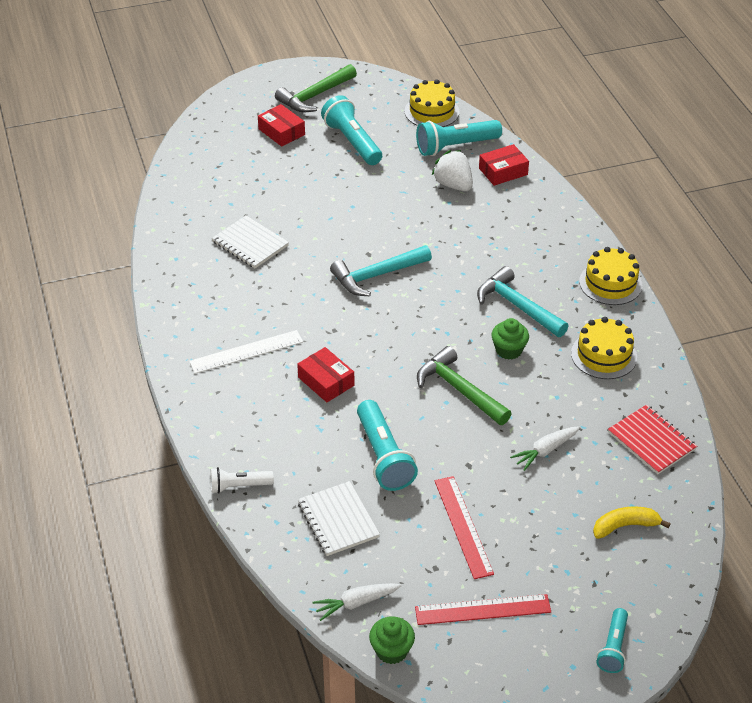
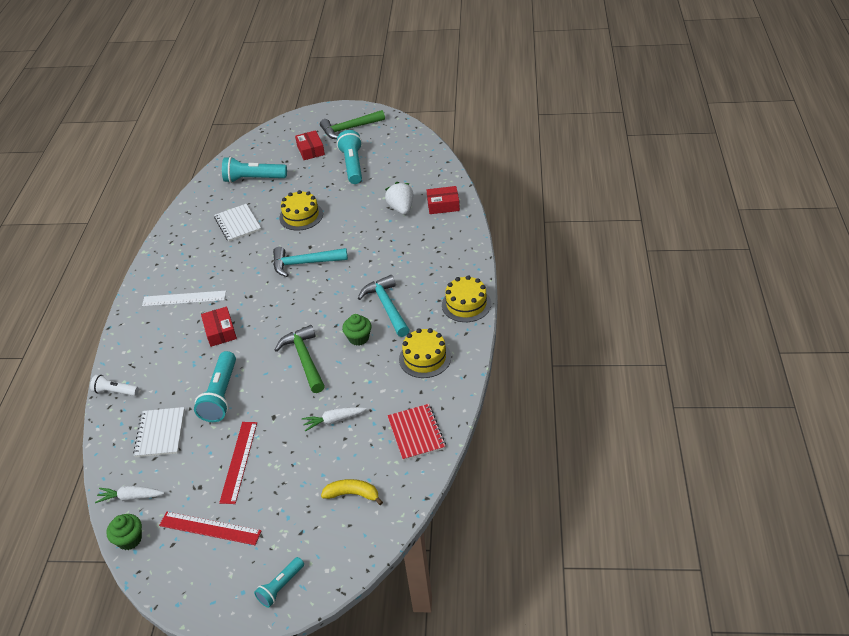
camera: 25 degrees right, 0 degrees up
yellow cake [405,80,459,127] -> yellow cake moved to [279,190,323,231]
turquoise flashlight [416,120,502,156] -> turquoise flashlight moved to [222,157,287,183]

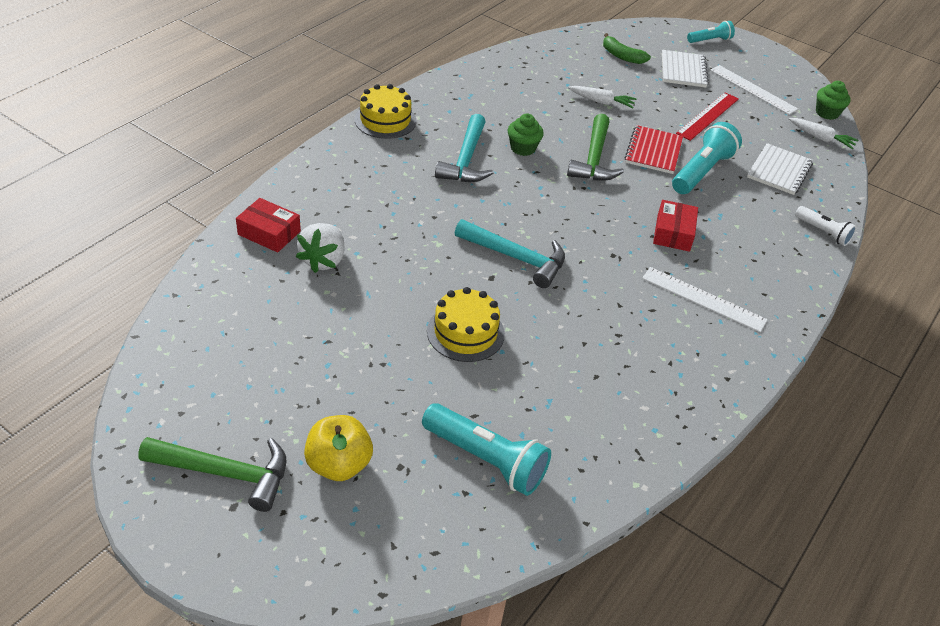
camera: 155 degrees left, 0 degrees up
red ruler [159,512,261,545] -> white ruler [710,65,798,115]
white notebook [214,204,261,242] -> white notebook moved to [662,50,709,88]
red box [295,130,325,160] -> yellow apple [304,415,373,481]
yellow banana [321,479,383,505] -> green banana [603,33,651,64]
turquoise flashlight [337,130,362,184] -> none
red notebook [387,404,446,461] -> red notebook moved to [624,125,683,174]
yellow cake [399,328,451,378] -> none

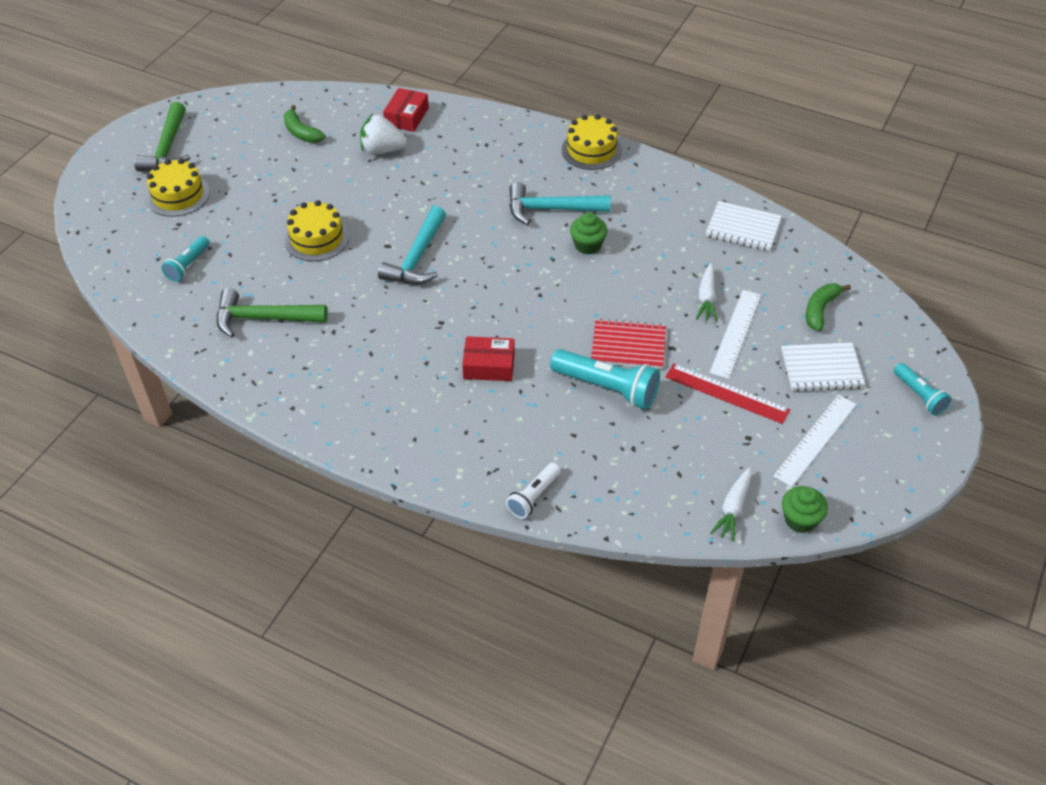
camera: 85 degrees right, 5 degrees up
yellow apple [304,415,373,481] -> yellow cake [146,158,210,217]
turquoise flashlight [422,403,551,496] -> turquoise flashlight [161,236,209,282], size x0.58
green hammer [567,114,624,181] -> green hammer moved to [217,288,327,338]
white ruler [642,267,768,332] -> white ruler moved to [710,290,761,379]
white notebook [747,143,813,195] -> white notebook moved to [706,201,781,251]
none -> green banana [284,105,325,143]

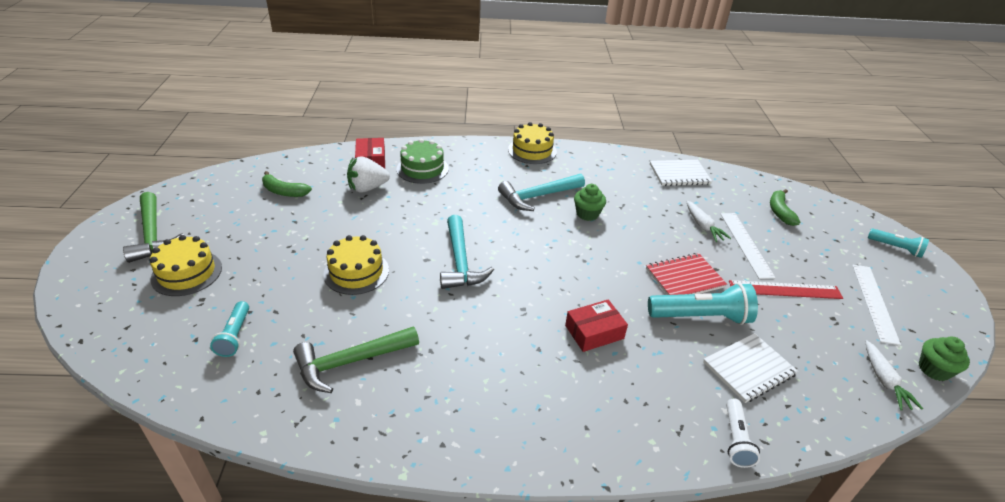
camera: 30 degrees left, 10 degrees down
white notebook [781,343,865,392] -> white notebook moved to [703,333,798,403]
none -> green cake [397,139,449,184]

